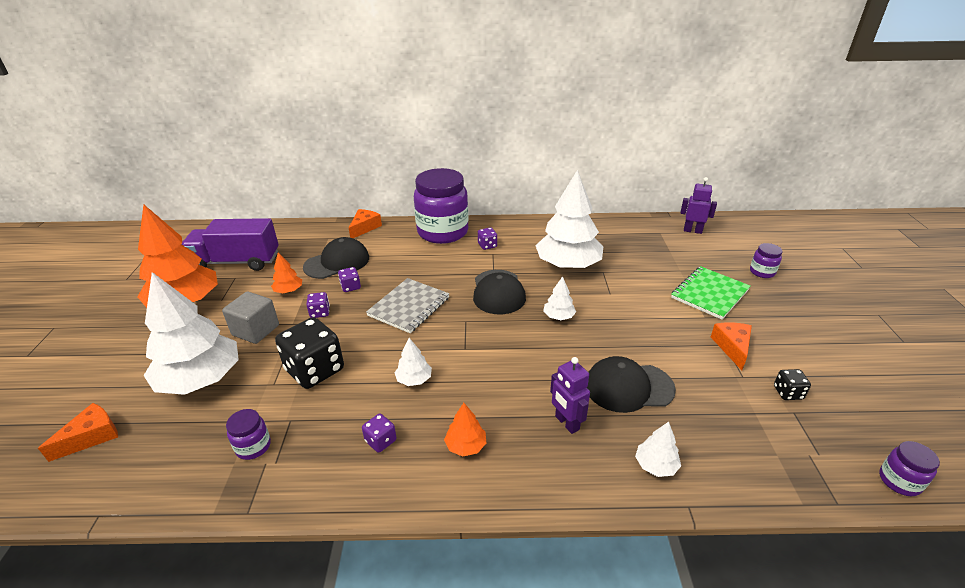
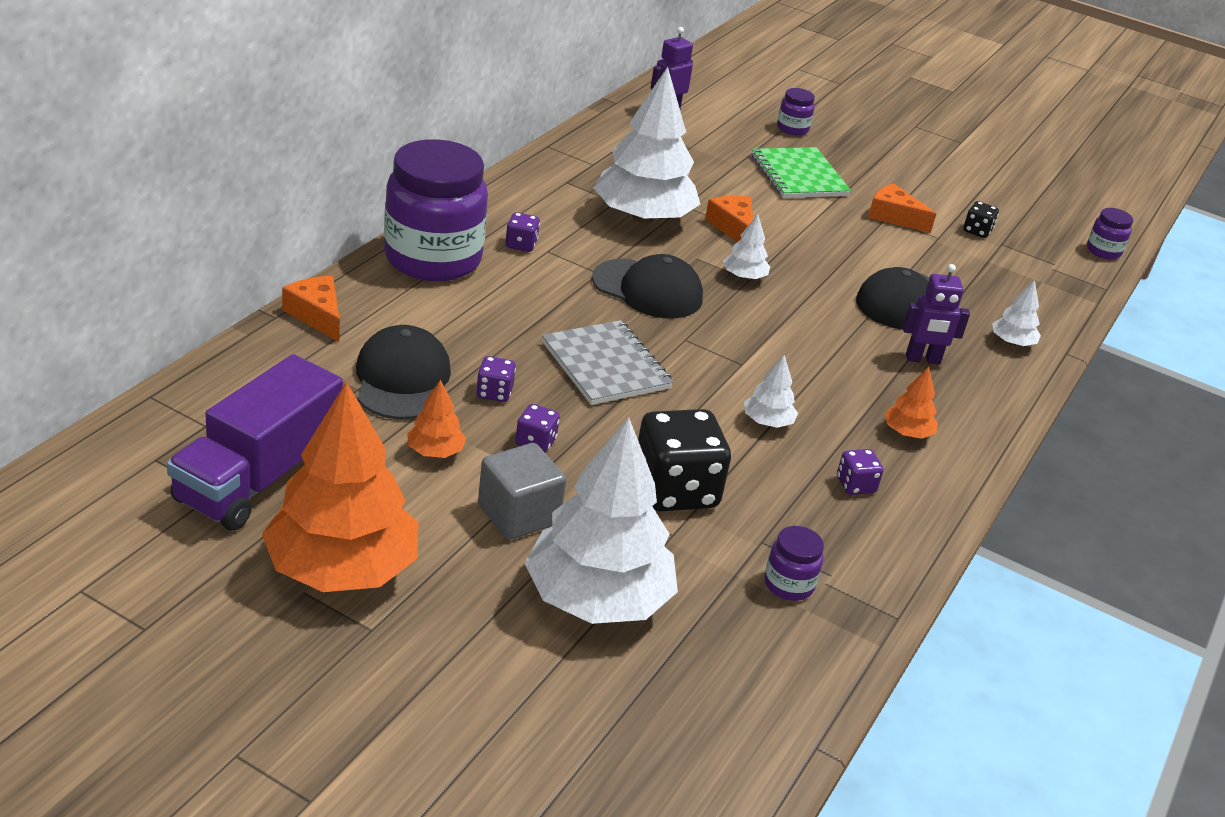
camera: 65 degrees left, 0 degrees up
orange cheese [38,403,118,462] -> orange cheese moved to [705,196,753,242]

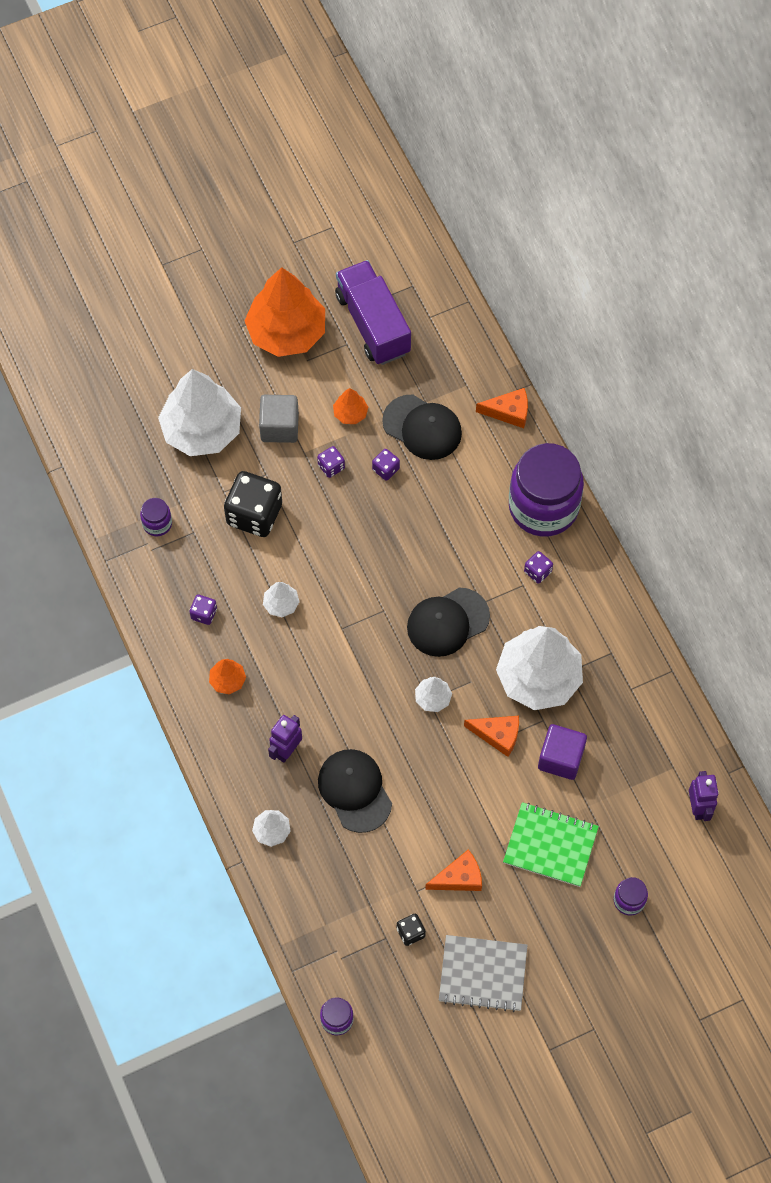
camera: 130 degrees right, 30 degrees up
grey notebook [542,320,673,405] -> grey notebook moved to [439,935,528,1012]
none -> purple cube [538,724,587,780]

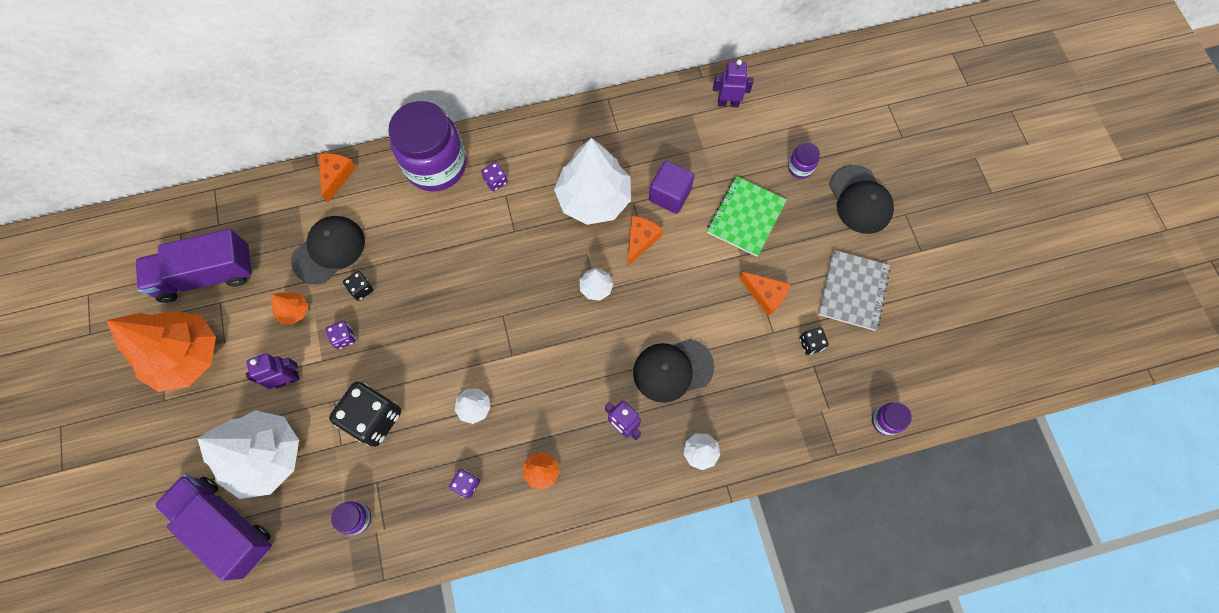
camera: 80 degrees left, 5 degrees up
grey cube [259,395,299,443] -> purple robot [246,353,300,389]
purple dice [372,449,400,481] -> black dice [343,271,373,301]
black cap [407,588,490,657] -> black cap moved to [829,165,894,234]
orange cheese [425,849,482,891] -> orange cheese turned 135 degrees clockwise [739,272,790,316]
none -> purple truck [154,474,272,581]

